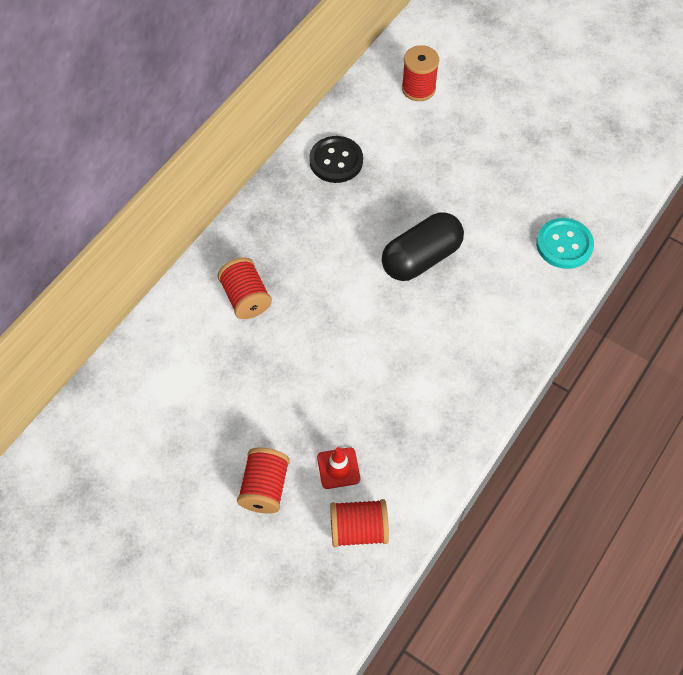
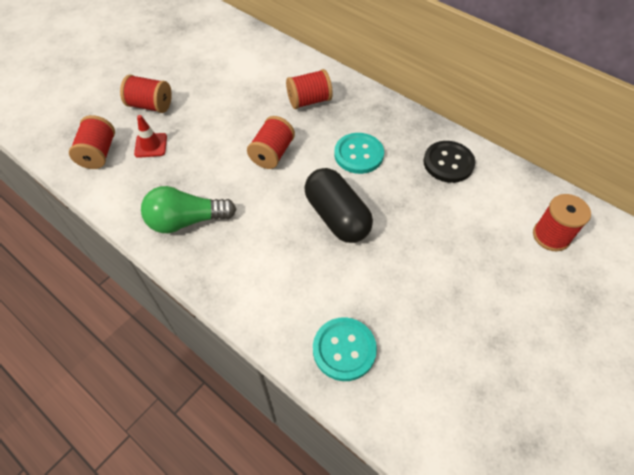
camera: 95 degrees right, 5 degrees down
none -> green light bulb [141,186,236,233]
none -> red spool [247,116,295,169]
none -> turquoise button [334,133,384,174]

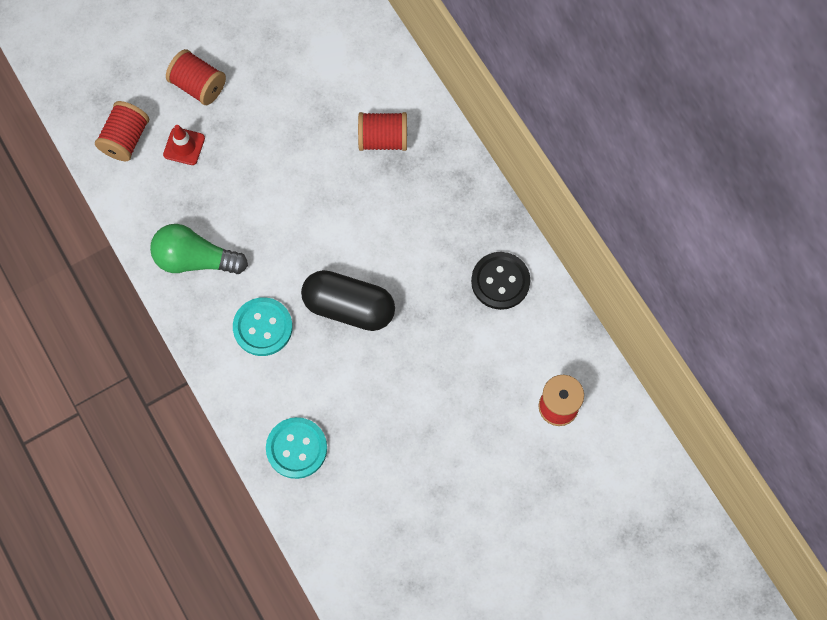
camera: 20 degrees right, 15 degrees up
red spool [247,116,295,169] -> none
black capsule [304,168,373,243] -> black capsule turned 60 degrees counterclockwise [301,270,395,331]
turquoise button [334,133,384,174] -> turquoise button moved to [233,297,293,356]

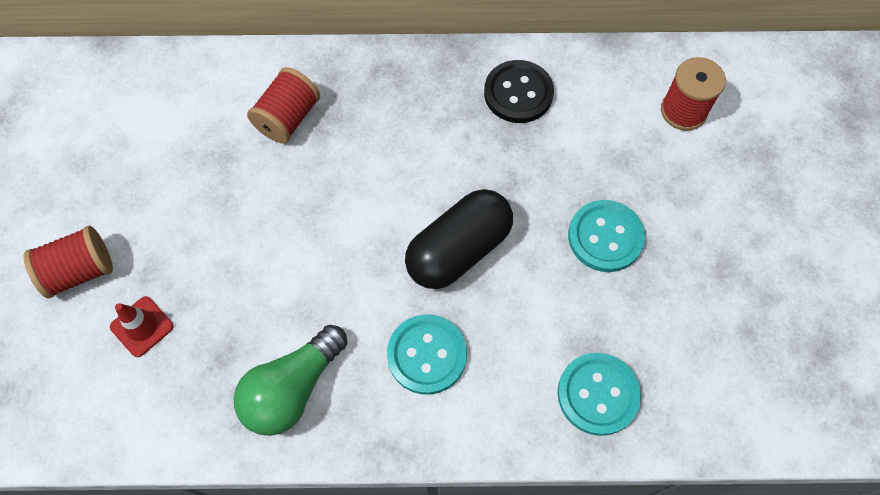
camera: 60 degrees left, 5 degrees down
red spool [95,101,149,161] -> none
none -> turquoise button [568,200,645,272]

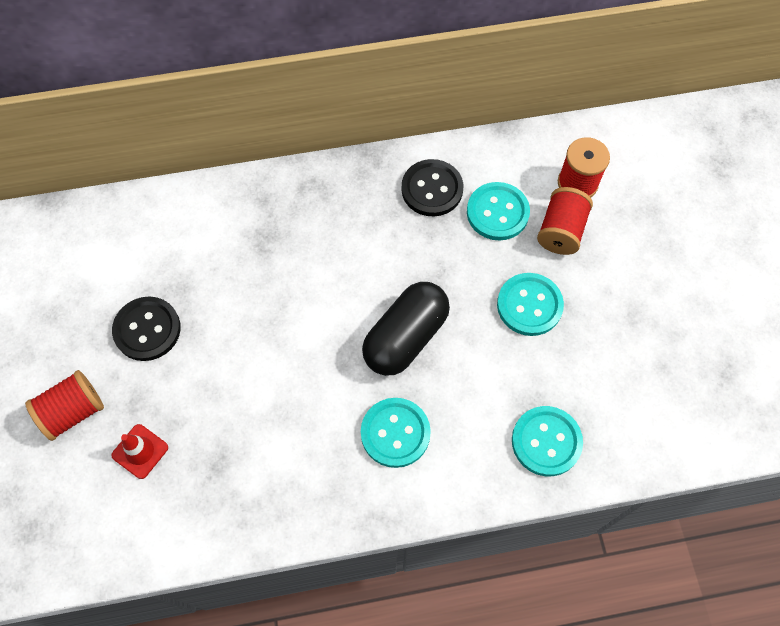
camera: 10 degrees left, 0 degrees up
green light bulb [234,325,347,436] -> none
red spool [247,67,320,144] -> red spool moved to [537,187,593,255]
none -> black button [112,296,181,361]
none -> turquoise button [467,182,530,241]

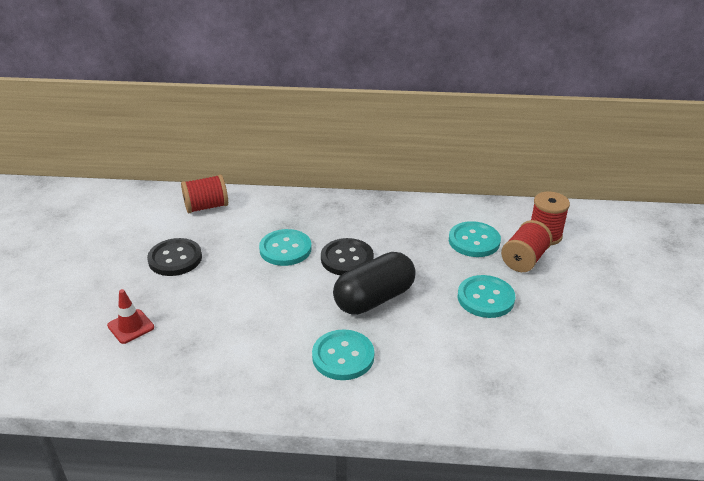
camera: 15 degrees right, 30 degrees down
red spool [25,370,104,441] -> red spool moved to [181,175,228,213]
black button [401,159,463,216] -> black button moved to [321,238,374,276]
turquoise button [512,406,583,476] -> turquoise button moved to [259,229,312,266]

